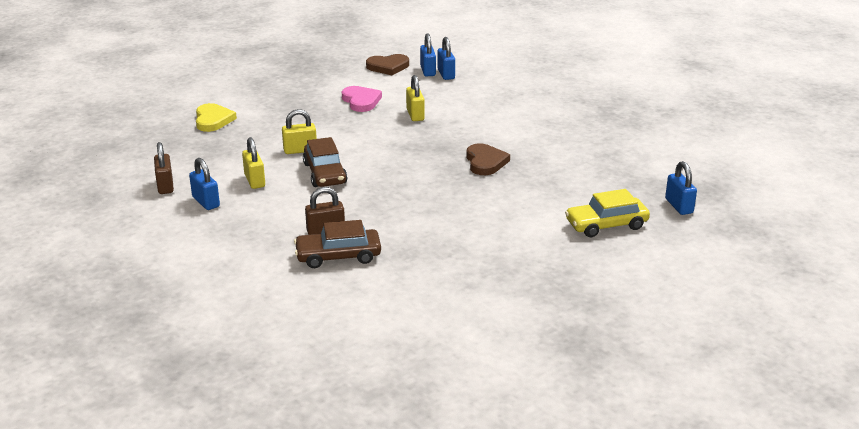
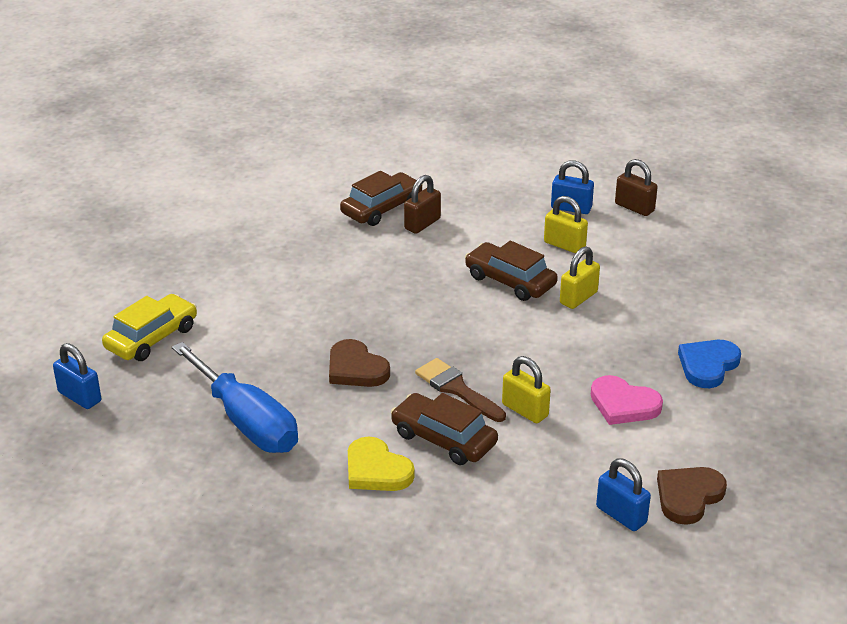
camera: 145 degrees right, 5 degrees up
yellow heart [196,103,237,132] -> yellow heart moved to [348,436,415,491]
blue padlock [437,37,455,80] -> none
none -> blue screwdriver [172,342,298,453]
none -> brown car [391,393,498,465]
none -> brown brush [415,358,506,422]
none -> blue heart [678,340,741,388]

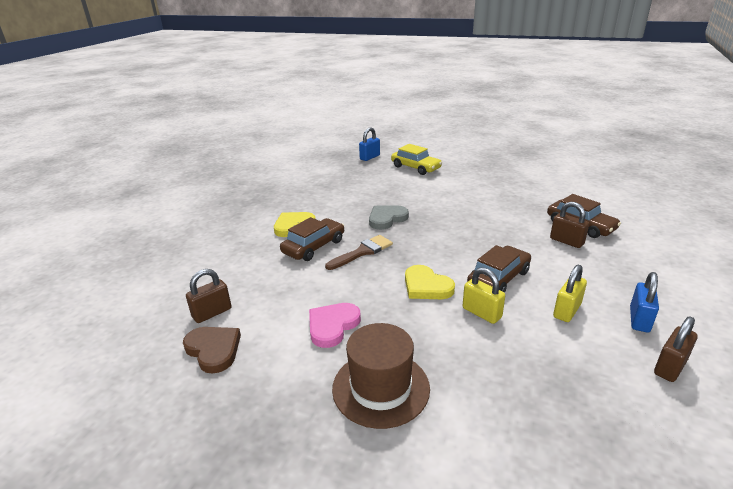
camera: 95 degrees right, 5 degrees down
blue screwdriver [172,342,298,453] -> none
brown heart [329,339,390,387] -> grey heart [369,205,409,230]
yellow padlock [502,356,551,423] -> none
blue padlock [596,458,651,531] -> brown padlock [186,269,232,323]
blue heart [678,340,741,388] -> brown hat [332,323,430,429]
none -> yellow heart [405,265,455,299]

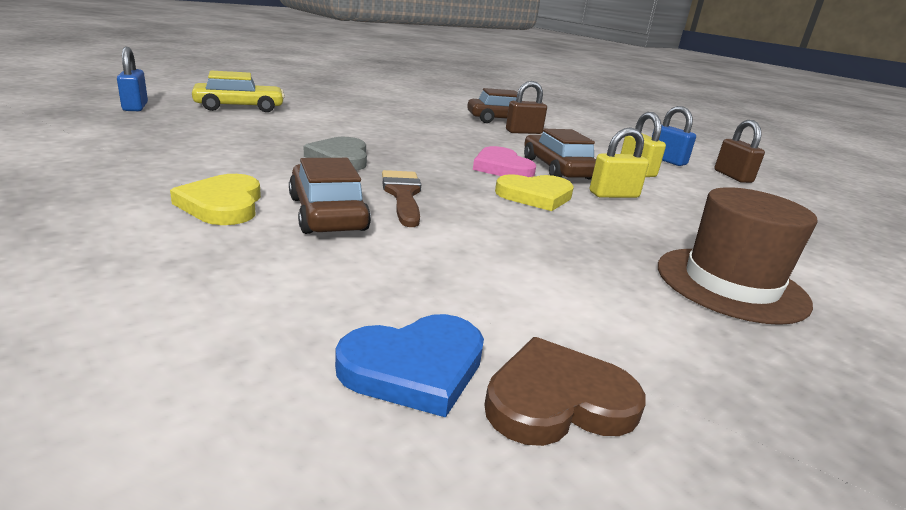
camera: 65 degrees left, 5 degrees down
brown padlock [186,269,232,323] -> blue heart [335,314,484,418]
pink heart [309,303,361,348] -> pink heart moved to [473,146,536,177]

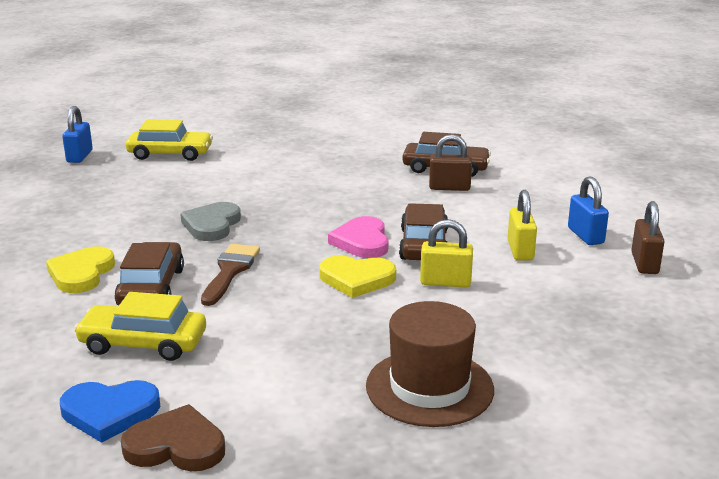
camera: 25 degrees right, 0 degrees up
none -> yellow car [74,292,206,361]

